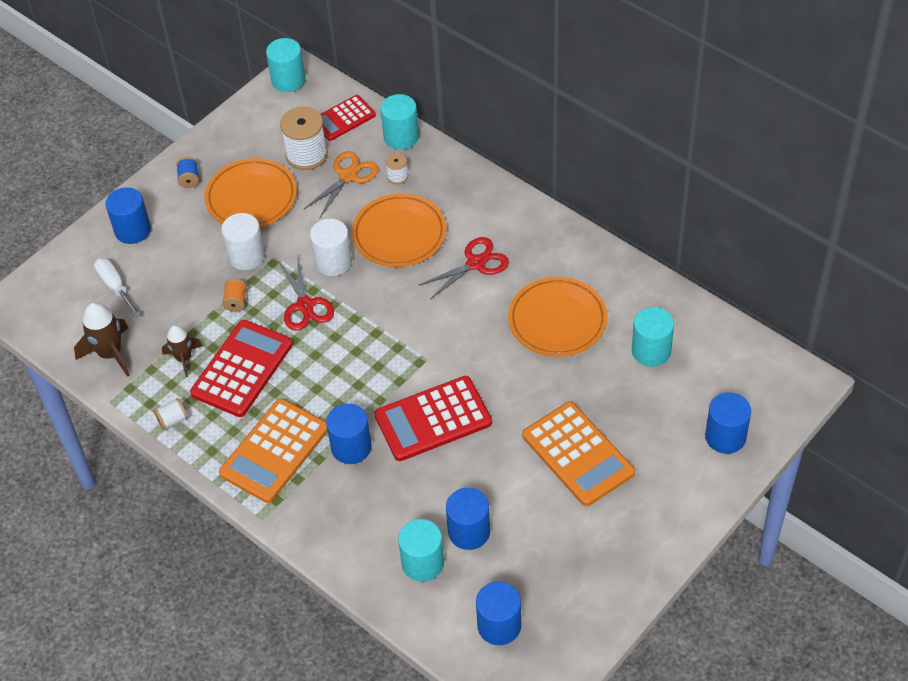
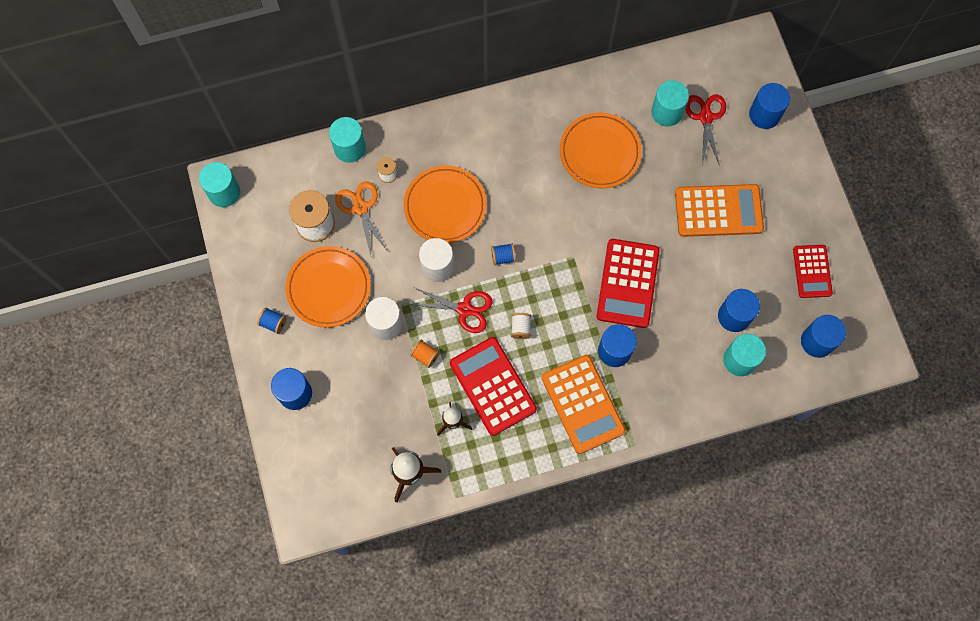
camera: 60 degrees left, 20 degrees up
white screwdriver [94,258,141,317] -> none
white spool [154,398,188,430] -> white spool moved to [511,313,531,339]
red calculator [321,95,376,141] -> red calculator moved to [793,245,833,298]
red scissors [418,237,509,299] -> red scissors moved to [685,95,726,166]
none -> blue spool [491,243,516,265]

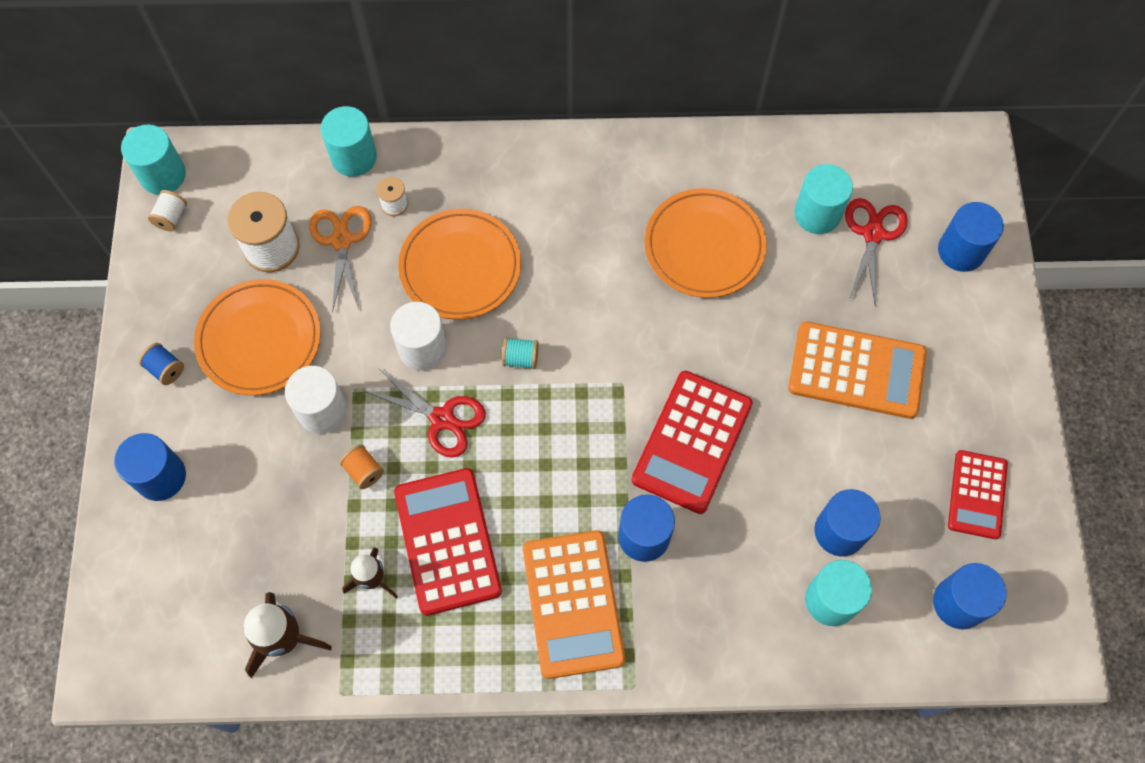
camera: 15 degrees right, 5 degrees down
blue spool [491,243,516,265] -> turquoise spool [502,337,539,369]
white spool [511,313,531,339] -> white spool moved to [148,190,187,231]

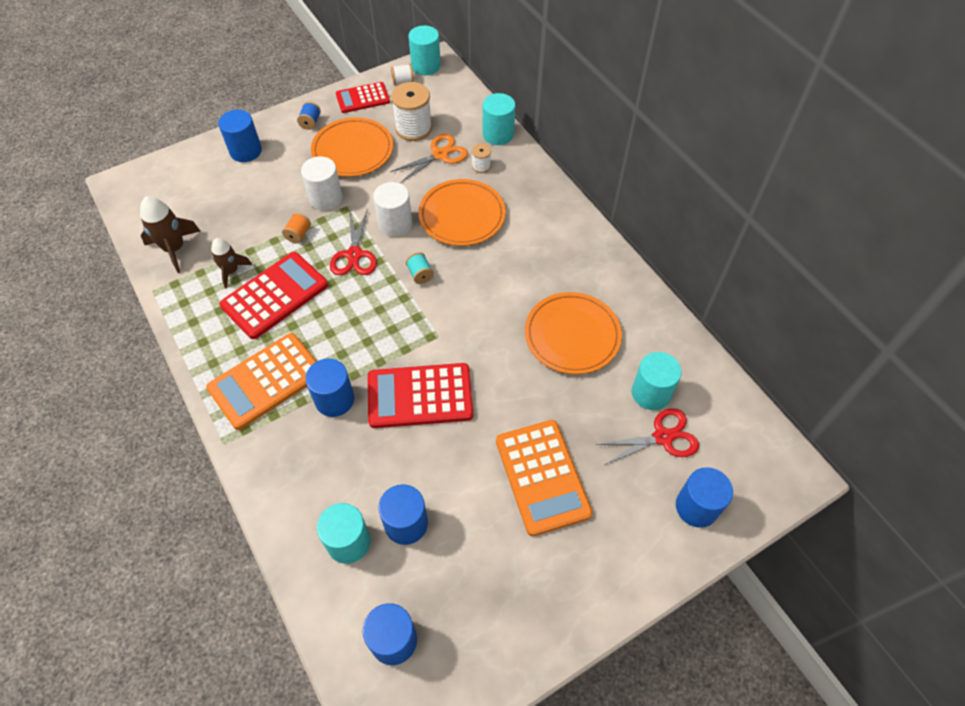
camera: 60 degrees right, 10 degrees down
red calculator [948,450,1008,539] -> red calculator moved to [336,82,390,113]

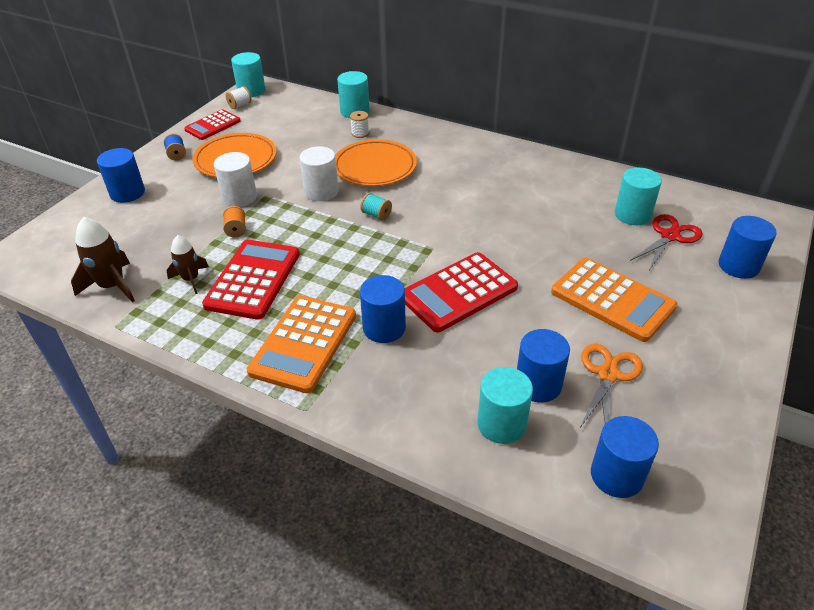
camera: 30 degrees left, 15 degrees down
red scissors [330,209,377,275] -> none
orange scissors [390,134,468,183] -> orange scissors moved to [580,344,643,427]
white spool [391,82,432,141] -> none
orange plate [525,292,622,374] -> none

